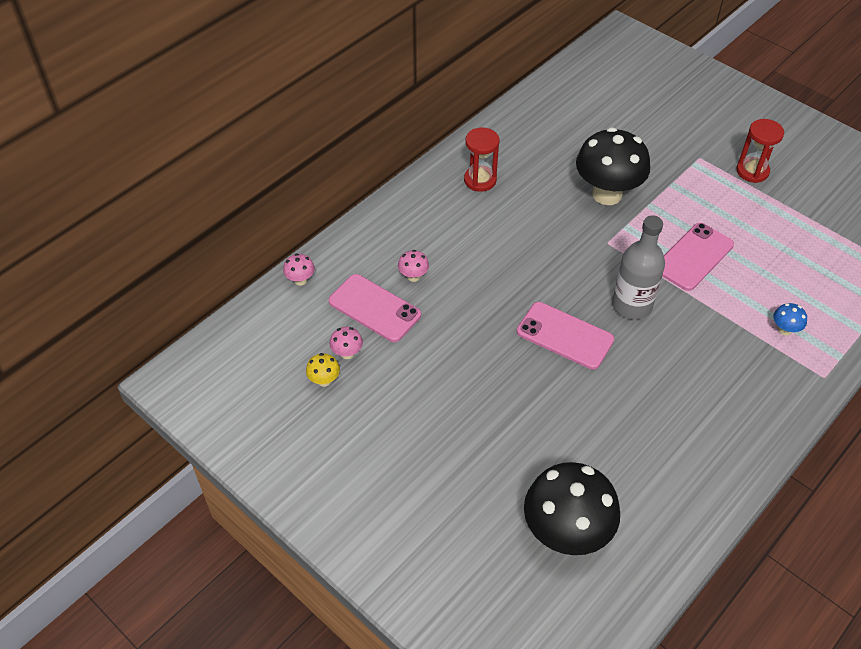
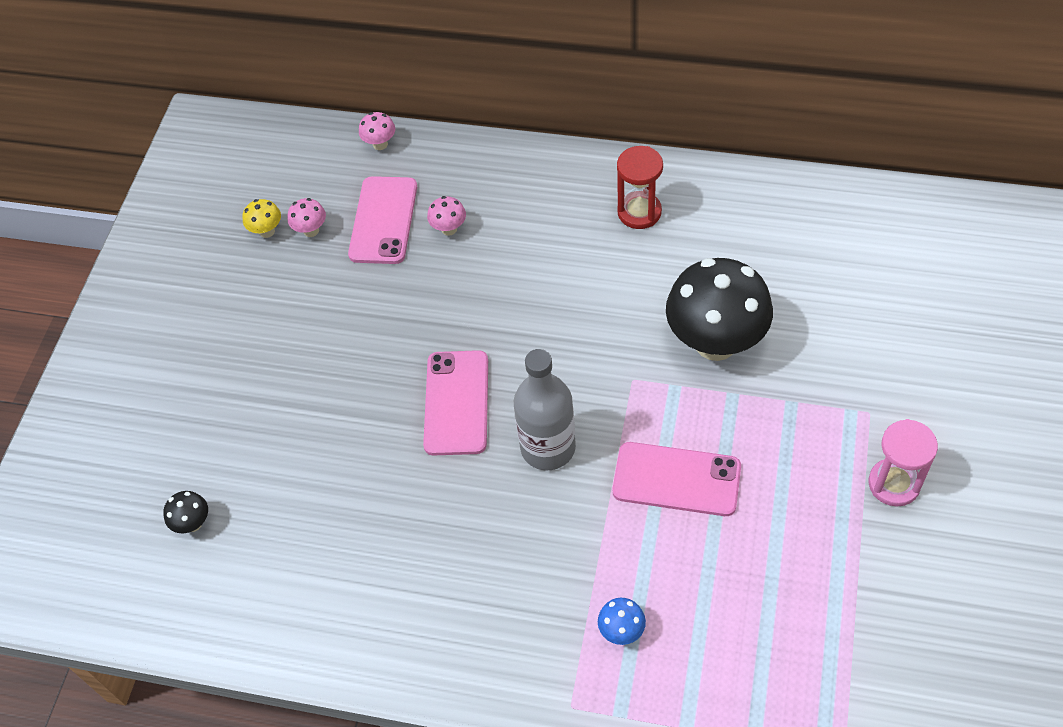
camera: 65 degrees right, 5 degrees up
black mushroom [524,462,620,555] -> black mushroom [163,491,208,533], size x0.40
red hourglass [736,119,784,183] -> pink hourglass [868,419,938,506]

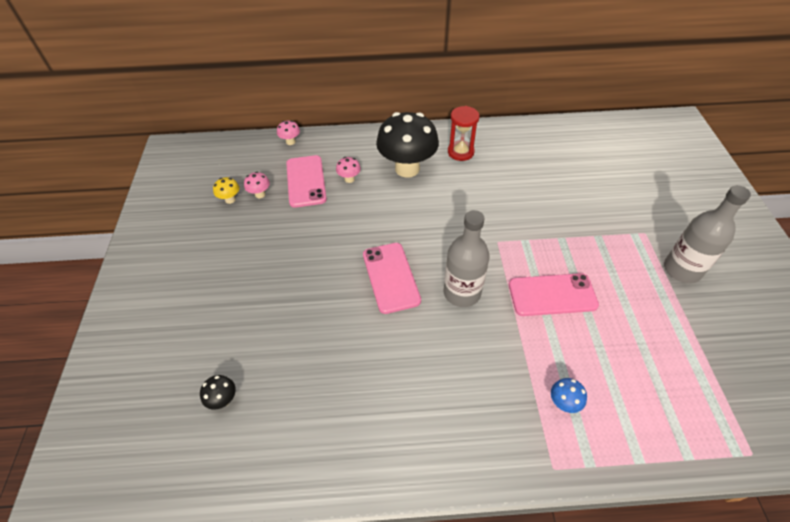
camera: 20 degrees left, 5 degrees down
black mushroom [666,258,773,361] -> black mushroom moved to [376,112,439,178]
pink hourglass [868,419,938,506] -> grey bottle [664,185,751,283]

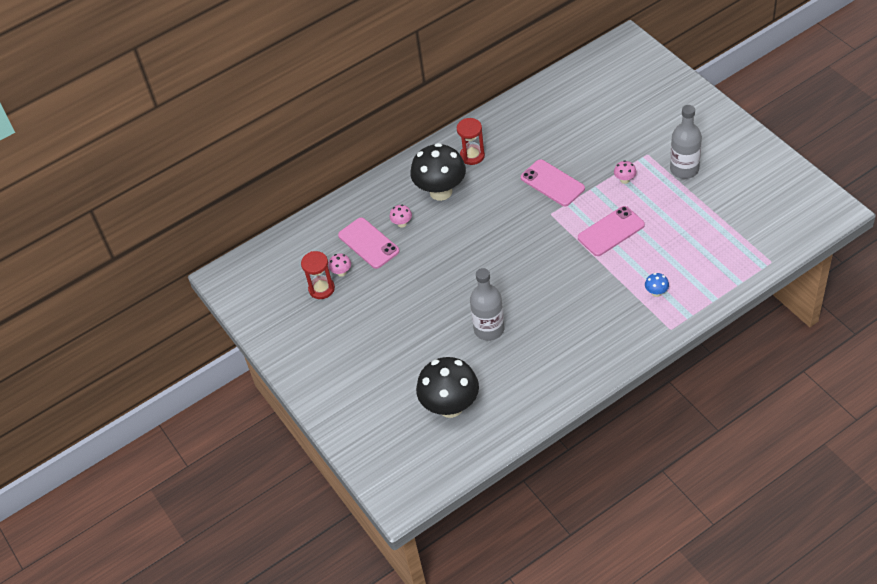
camera: 25 degrees left, 0 degrees up
black mushroom [200,375,236,410] -> black mushroom [416,357,479,418], size x2.47
yellow mushroom [213,177,239,204] -> red hourglass [301,251,335,299]
pink mushroom [277,120,300,145] -> pink mushroom moved to [614,160,636,184]
pink phone [363,243,421,314] -> pink phone moved to [521,159,585,206]
grey bottle [443,210,490,307] -> grey bottle moved to [470,268,504,341]

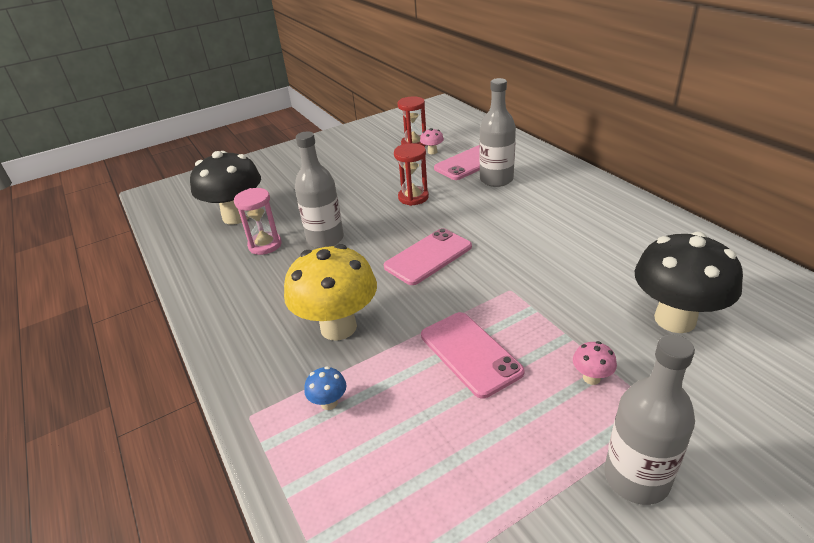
camera: 90 degrees right, 15 degrees down
pink mushroom [390,204,412,228] -> grey bottle [480,78,516,187]
black mushroom [410,143,466,201] -> black mushroom moved to [635,232,743,333]
red hourglass [457,118,485,165] -> red hourglass moved to [394,143,429,206]
pink phone [521,159,585,206] -> pink phone moved to [384,228,472,285]
none -> pink hourglass [234,188,281,255]
none -> yellow mushroom [284,244,377,341]

